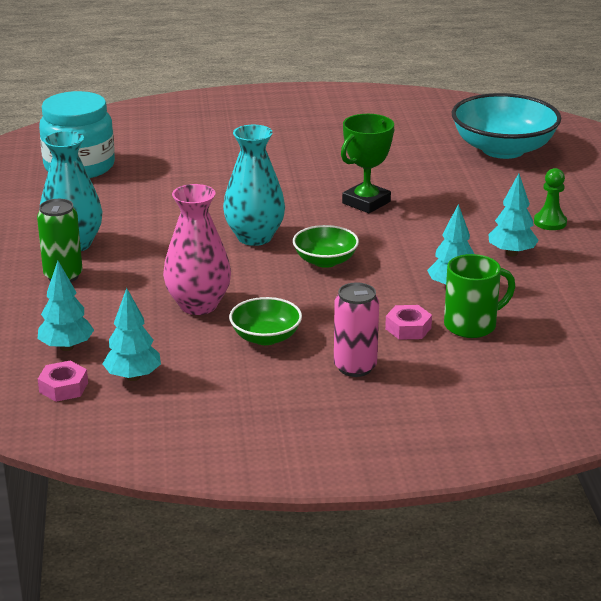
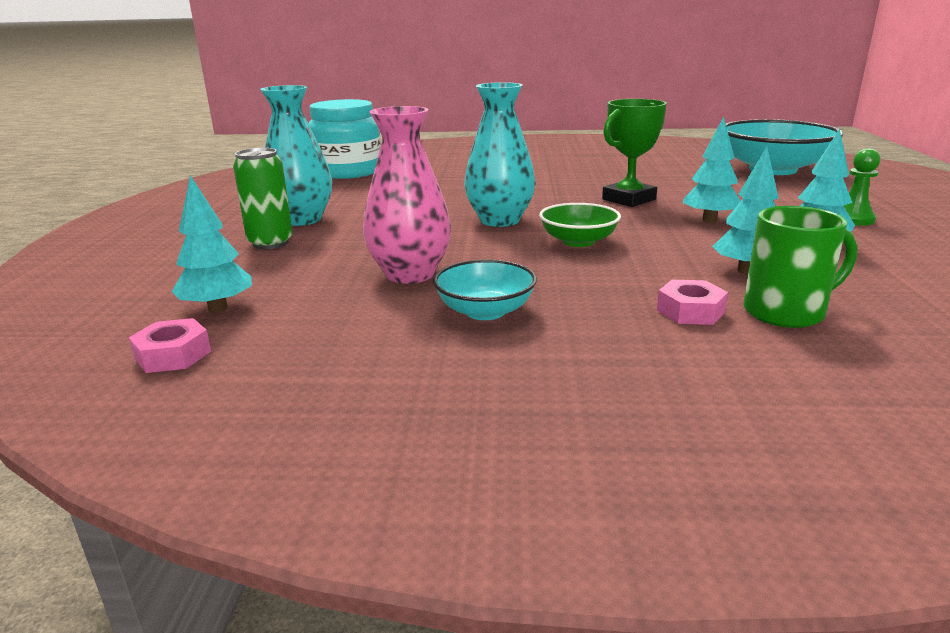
camera: 10 degrees right, 5 degrees down
turquoise tree [103,288,161,381] -> turquoise tree moved to [683,117,740,222]
green bowl [229,297,302,345] -> turquoise bowl [433,259,537,320]
pink can [334,282,379,377] -> none

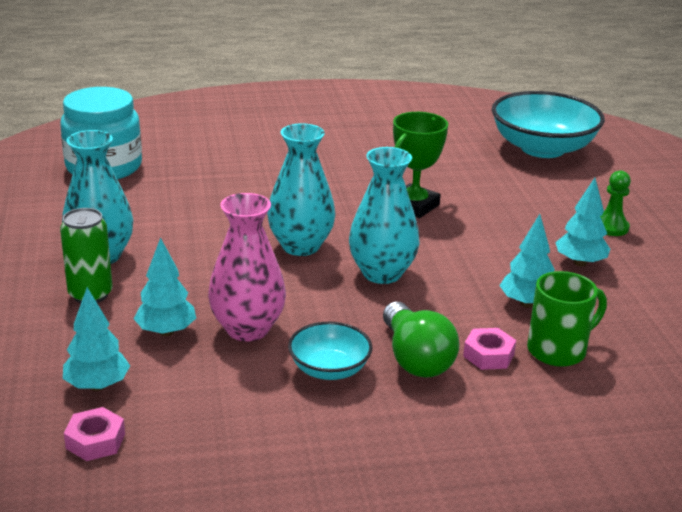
camera: 15 degrees left, 5 degrees up
green bowl [539,203,621,247] -> turquoise vase [349,147,419,284]
turquoise tree [683,117,740,222] -> turquoise tree moved to [134,237,196,336]
none -> green light bulb [383,302,460,378]

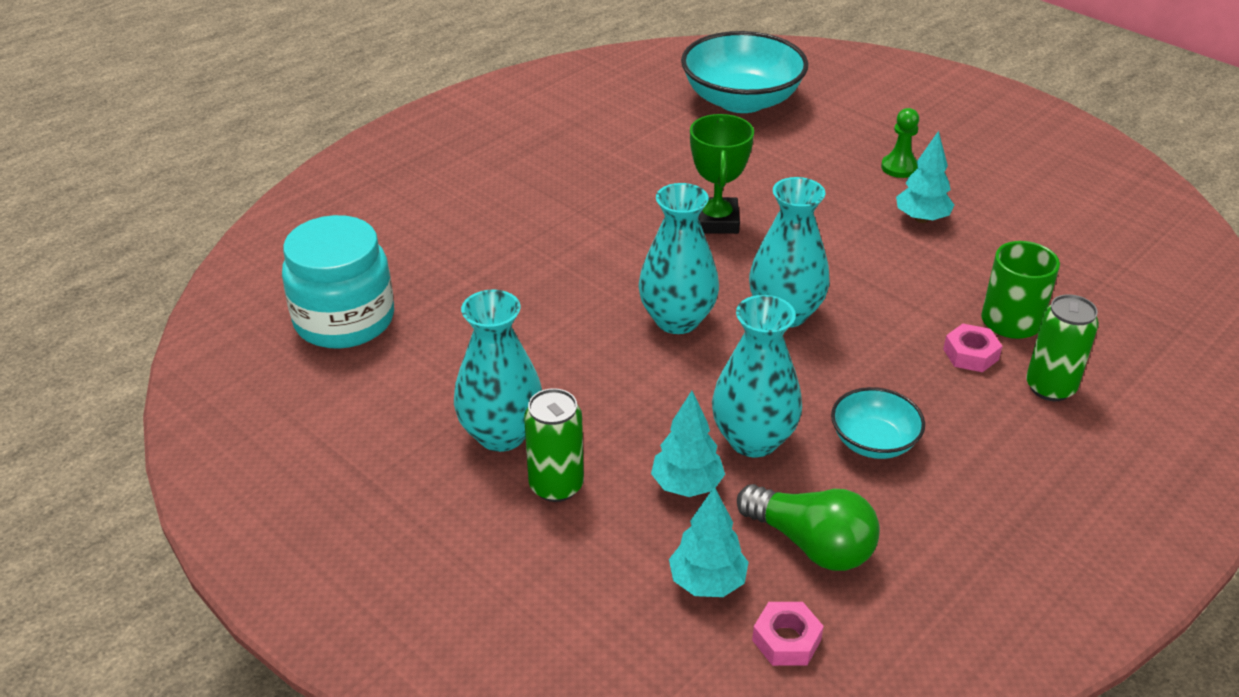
camera: 35 degrees left, 10 degrees up
pink vase [208,193,286,342] -> turquoise vase [712,295,802,457]
green light bulb [383,302,460,378] -> green light bulb moved to [737,484,880,571]
turquoise tree [499,214,555,308] -> none
none -> green can [1026,294,1099,401]

